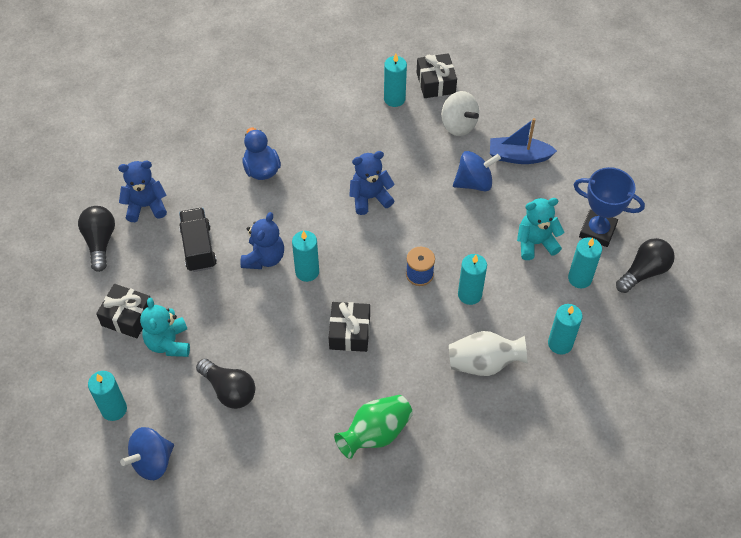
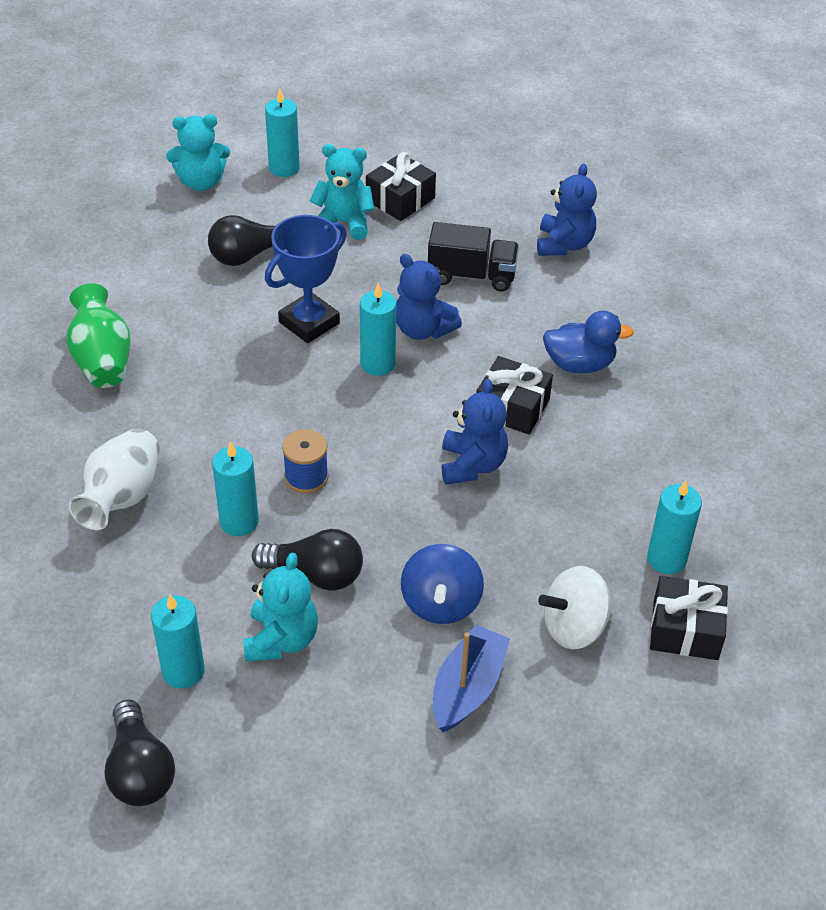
camera: 110 degrees right, 10 degrees down
black light bulb [78,206,115,272] -> black light bulb moved to [252,529,363,590]
blue spinning top [120,427,174,480] -> turquoise teddy bear [166,114,230,191]
black gift [329,302,370,352] -> black gift moved to [476,356,553,435]
turquoise candle [548,304,582,355] -> none
blue trophy [574,167,645,247] -> blue trophy moved to [265,215,347,343]

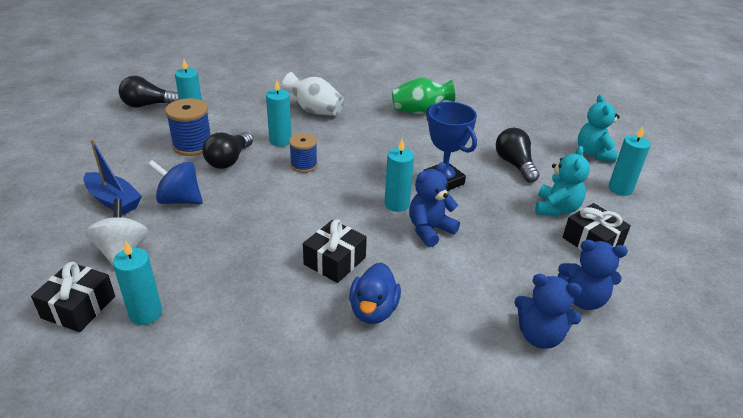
camera: 100 degrees right, 10 degrees down
turquoise teddy bear [243,553,318,662] -> blue spool [165,98,210,156]
black truck [428,222,519,292] -> none
blue teddy bear [442,379,508,485] -> blue teddy bear moved to [558,240,628,310]

